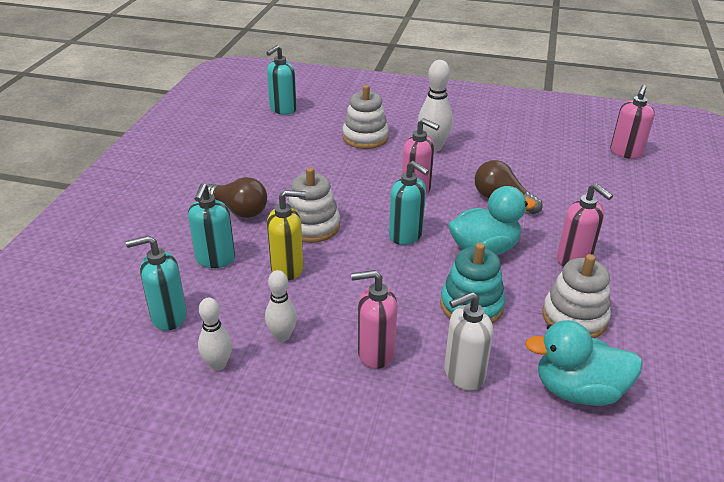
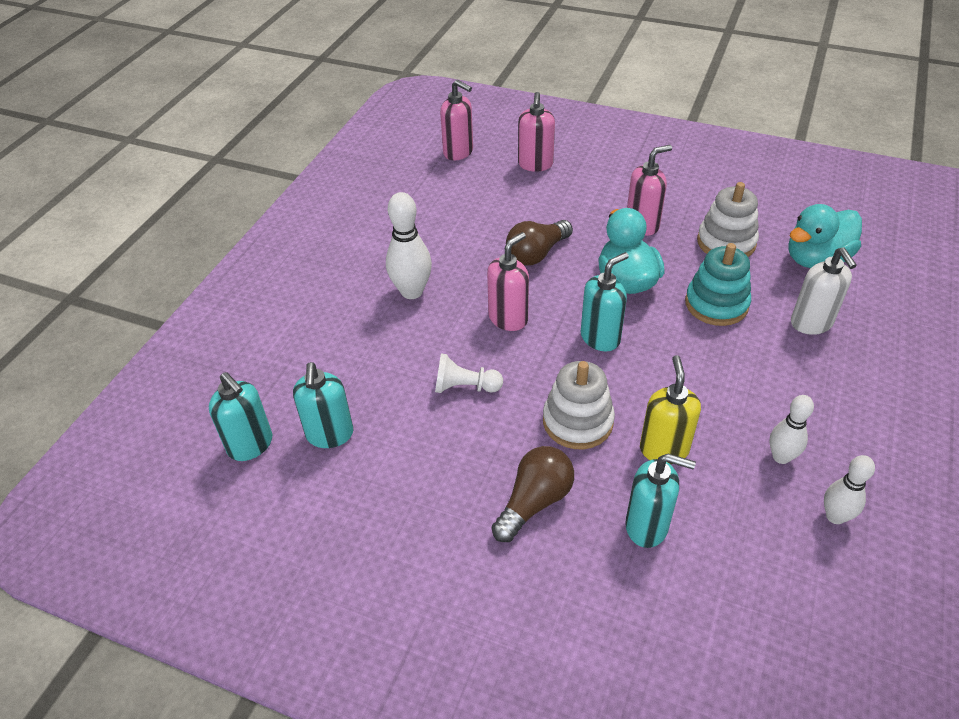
camera: 80 degrees left, 10 degrees up
turquoise soap dispenser [126,236,187,331] -> turquoise soap dispenser moved to [293,362,354,448]
white stacking toy [342,85,389,149] -> none
pink soap dispenser [351,270,397,369] -> pink soap dispenser moved to [518,92,555,172]
turquoise duck [525,320,643,406] -> turquoise duck turned 45 degrees clockwise [788,204,862,268]
none -> white pawn [435,353,503,393]

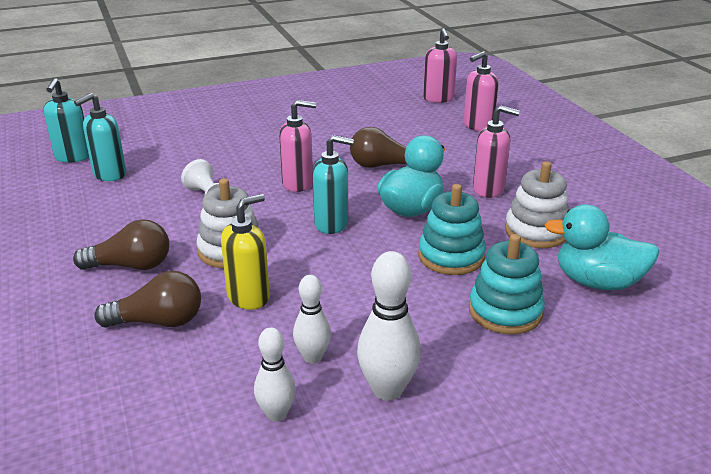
camera: 45 degrees right, 15 degrees down
white bowling pin [386,192,432,299] -> white bowling pin moved to [357,251,421,401]
turquoise soap dispenser [625,454,696,548] -> brown light bulb [94,271,201,328]
white soap dispenser [791,247,857,335] -> turquoise stacking toy [469,234,545,335]

